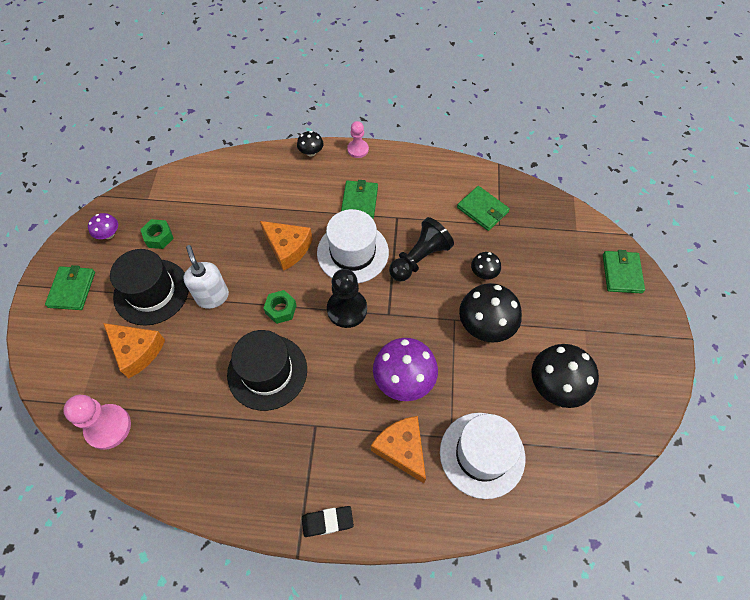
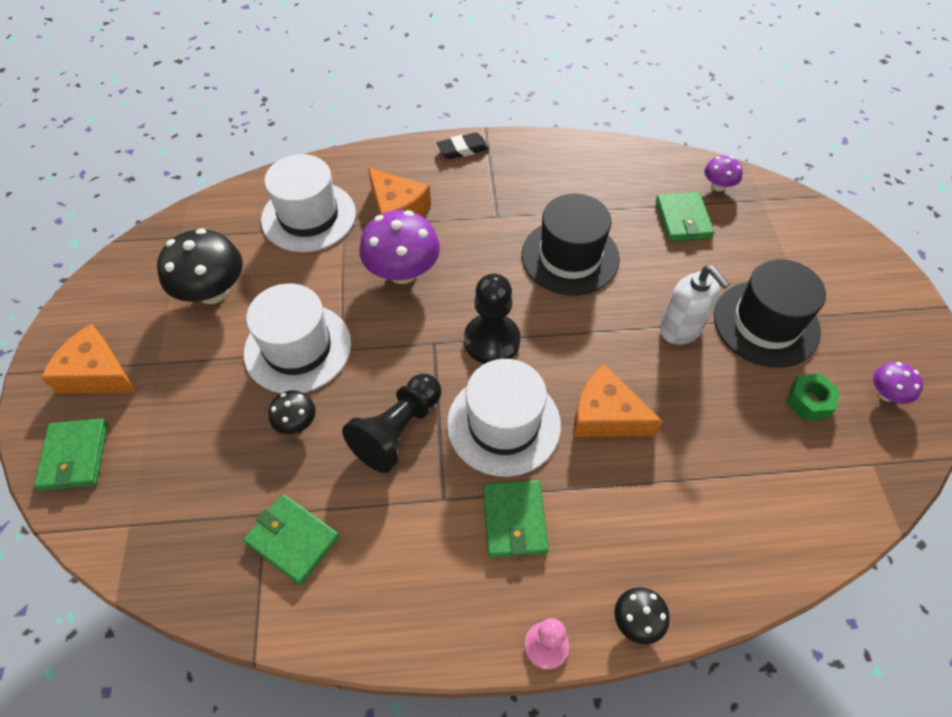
camera: 170 degrees right, 5 degrees down
green wallet [45,265,95,310] -> green wallet moved to [656,192,714,241]
pink pawn [63,395,131,450] -> purple mushroom [704,156,743,191]
orange cheese [103,323,165,378] -> orange cheese moved to [41,324,136,394]
green nut [264,290,297,324] -> none
black mushroom [459,283,522,342] -> white hat [244,283,351,393]

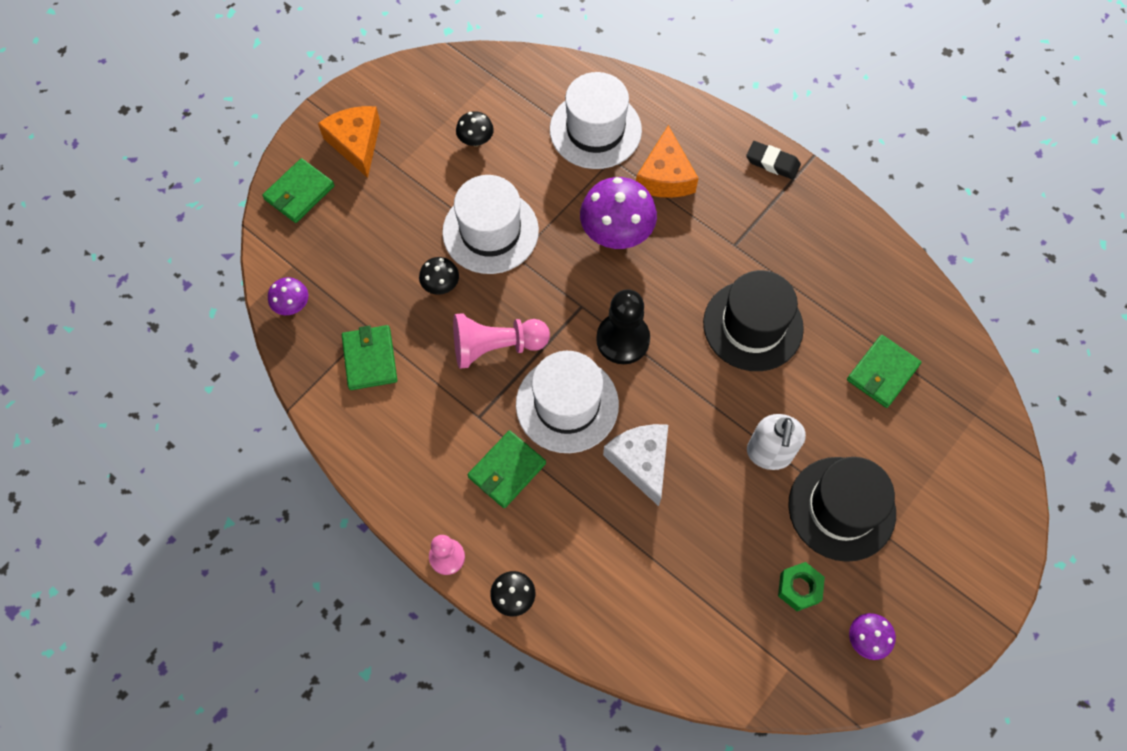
camera: 45 degrees right, 10 degrees up
black mushroom [157,228,243,304] -> black mushroom [456,111,494,146], size x0.52
black pawn [342,374,441,473] -> pink pawn [453,313,550,369]
orange cheese [574,364,663,437] -> white cheese [603,424,668,506]
purple mushroom [704,156,743,191] -> purple mushroom moved to [268,277,308,315]

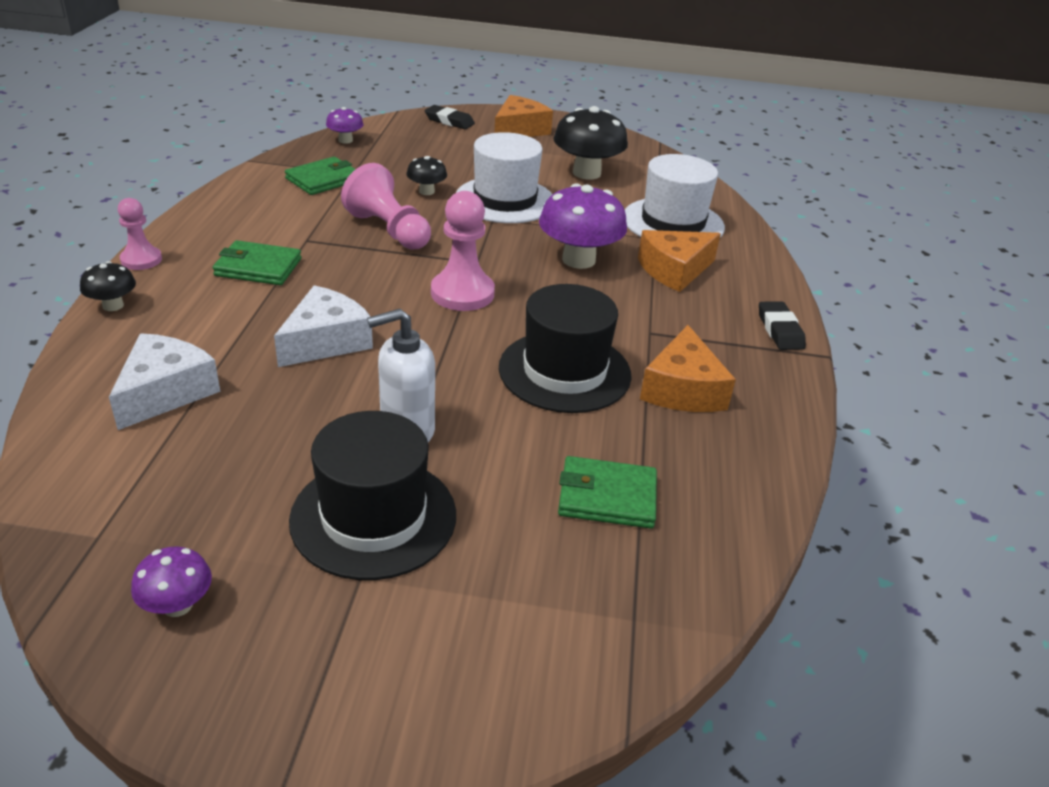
camera: 55 degrees right, 30 degrees down
green wallet [262,158,335,223] -> black eraser [425,105,475,129]
black mushroom [456,111,494,146] -> black mushroom [553,106,628,180], size x1.94
white hat [516,351,619,453] -> none
black pawn [596,289,650,364] -> pink pawn [431,191,495,311]
green nut [778,562,825,611] -> none
none -> white cheese [109,333,221,430]
none -> orange cheese [640,325,736,412]

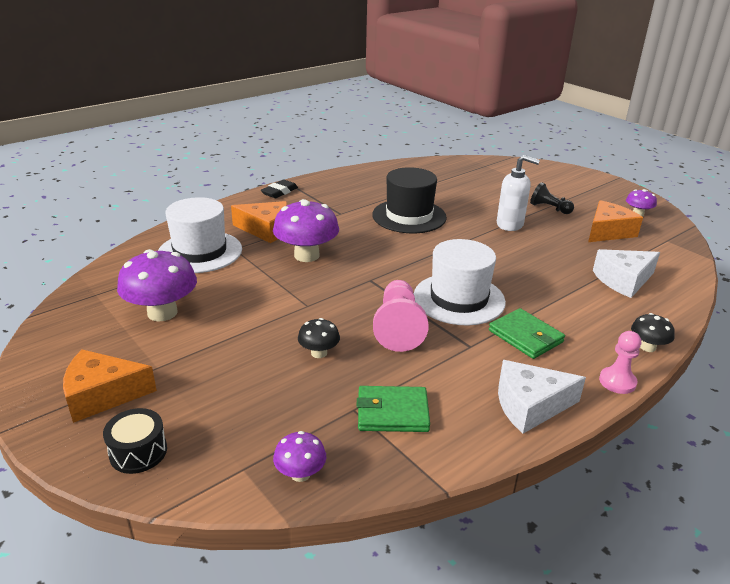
camera: 135 degrees left, 5 degrees down
white cheese [274,285,373,367] -> white cheese moved to [498,360,586,434]
black hat [289,411,456,580] -> black pawn [530,182,574,214]
black eraser [425,105,475,129] -> black drum [103,408,167,474]
pink pawn [431,191,495,311] -> none
white hat [456,132,552,223] -> white hat moved to [414,239,506,325]
black mushroom [553,106,628,180] -> purple mushroom [117,249,197,321]
green wallet [558,456,657,529] -> none
orange cheese [640,325,736,412] -> orange cheese moved to [588,200,643,242]

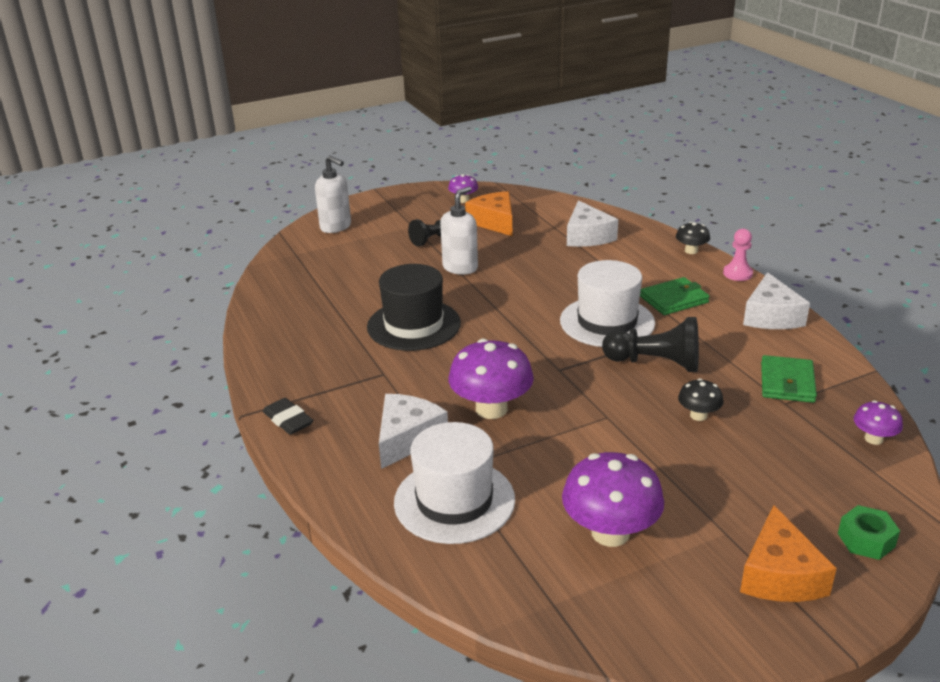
camera: 75 degrees left, 0 degrees up
black drum [103,408,167,474] -> green nut [838,505,900,560]
orange cheese [231,201,287,243] -> white cheese [379,394,448,469]
pink pawn [373,280,429,352] -> black pawn [602,317,699,372]
none -> white soap dispenser [315,155,351,233]

